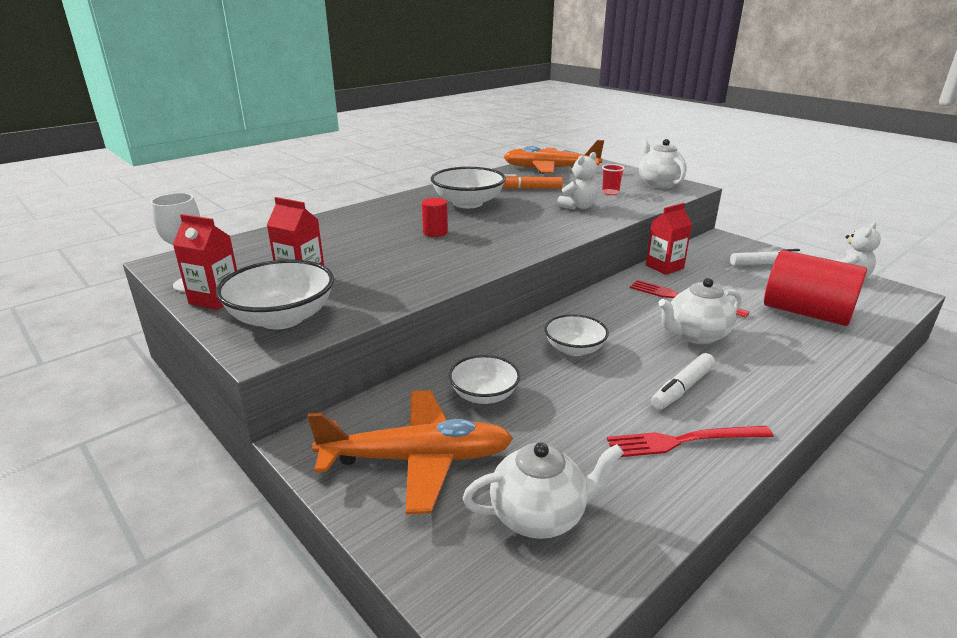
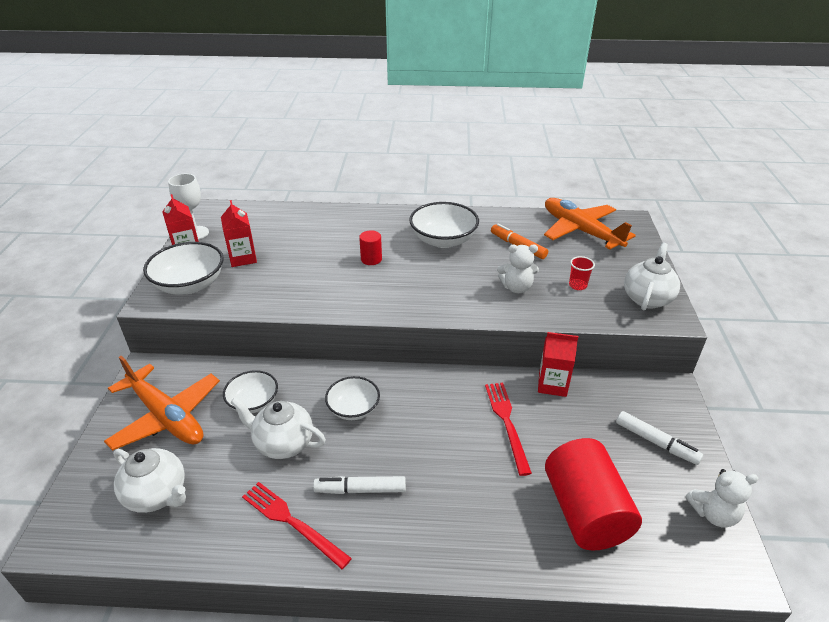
camera: 45 degrees right, 10 degrees up
white teapot [659,278,742,344] -> white teapot moved to [230,397,326,459]

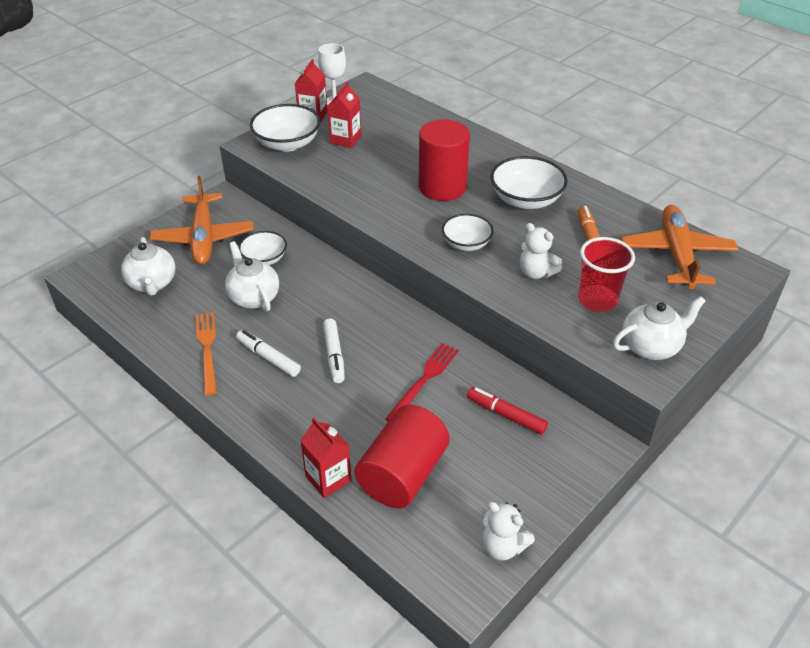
camera: 40 degrees right, 5 degrees up
red fork [242,482,352,569] -> orange fork [195,312,217,396]
white bowl [325,376,380,420] -> white bowl moved to [442,214,494,251]
red cylinder [359,230,382,265] -> red cylinder [419,119,470,201], size x2.20
red carton [538,332,578,397] -> red carton moved to [300,417,352,498]
red cup [569,256,595,290] -> red cup [578,237,635,312], size x1.92
white marker [616,411,703,465] -> white marker moved to [323,319,345,383]
none -> red marker [467,387,548,435]

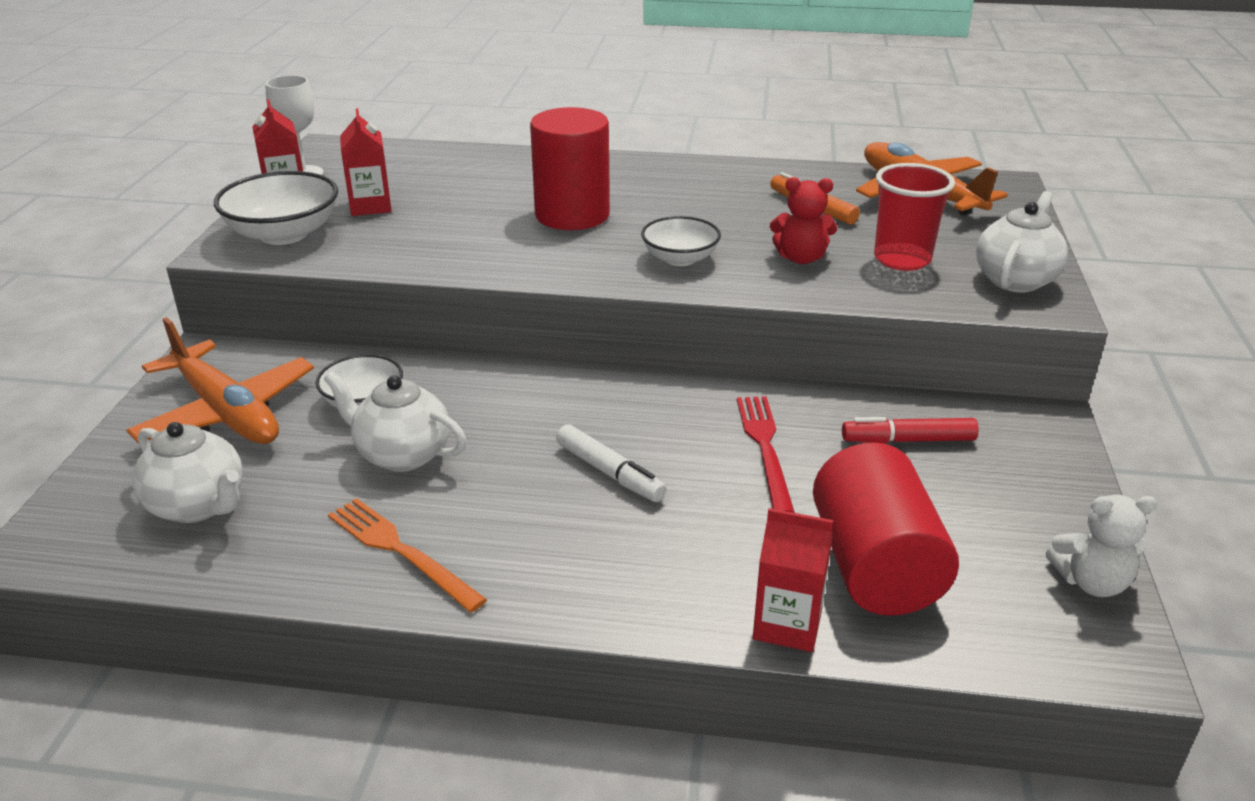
camera: 35 degrees left, 10 degrees down
white marker [236,330,301,377] -> none
white bowl [490,156,568,209] -> none
white teddy bear [520,223,562,279] -> red teddy bear [770,177,837,264]

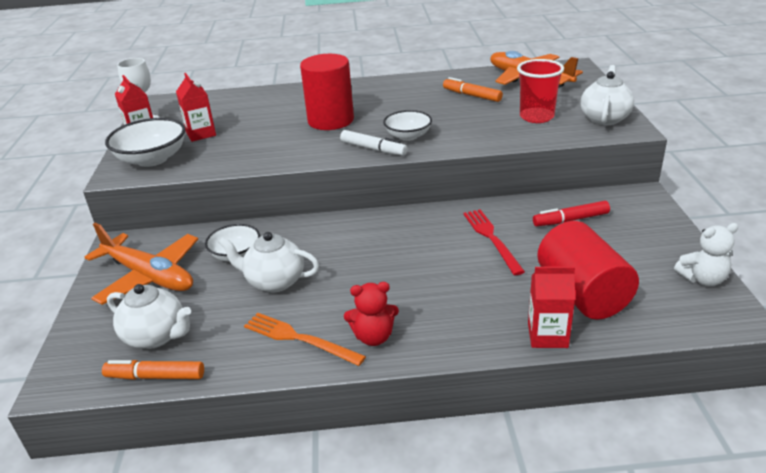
camera: 10 degrees left, 0 degrees up
white marker [556,424,667,502] -> white marker moved to [340,130,407,156]
red teddy bear [770,177,837,264] -> red teddy bear moved to [344,282,399,346]
none -> orange marker [102,360,204,380]

